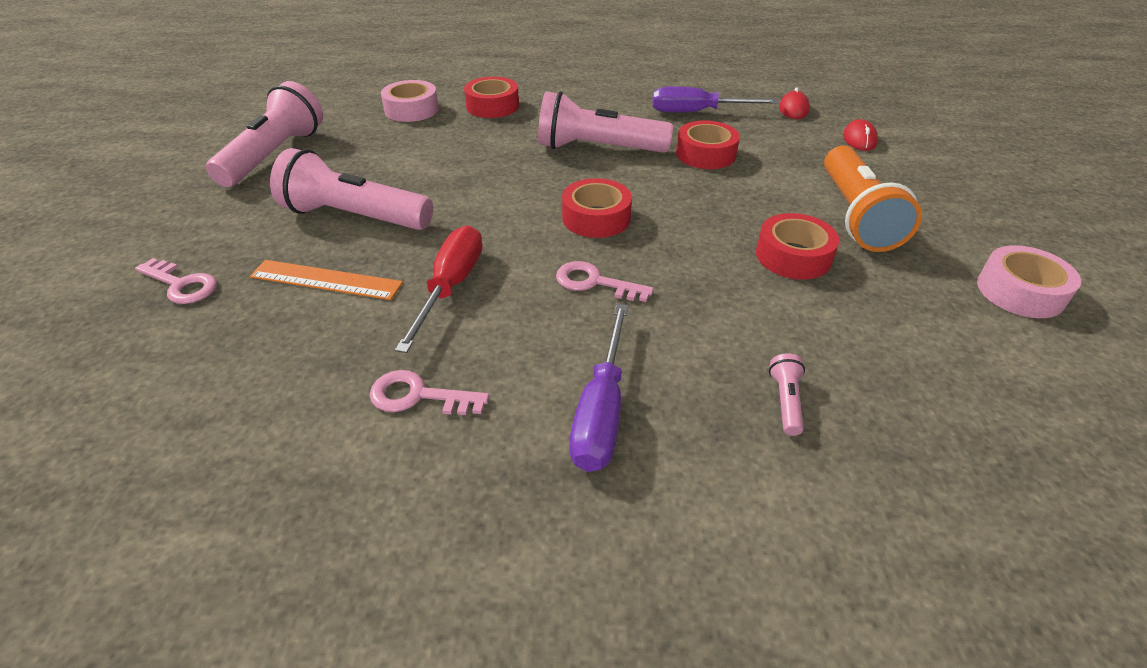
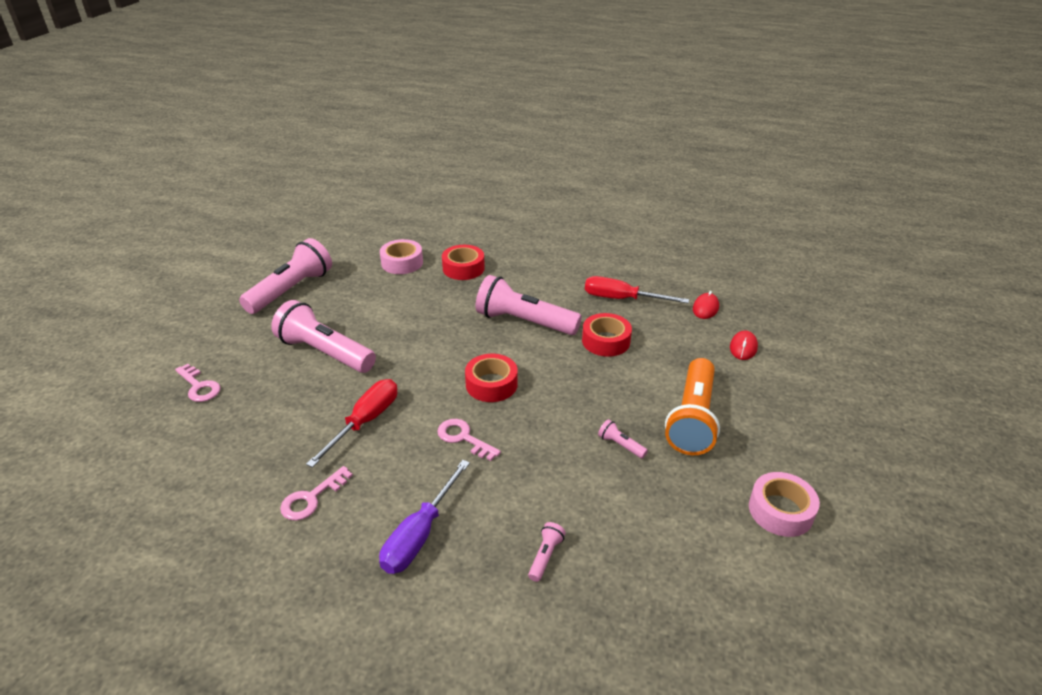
camera: 15 degrees right, 5 degrees down
orange ruler [250,260,403,300] -> none
pink key [370,370,490,415] -> pink key turned 75 degrees counterclockwise [280,466,353,521]
purple screwdriver [652,86,779,113] -> red screwdriver [585,276,689,303]
red tape [756,213,839,280] -> pink flashlight [598,419,648,459]

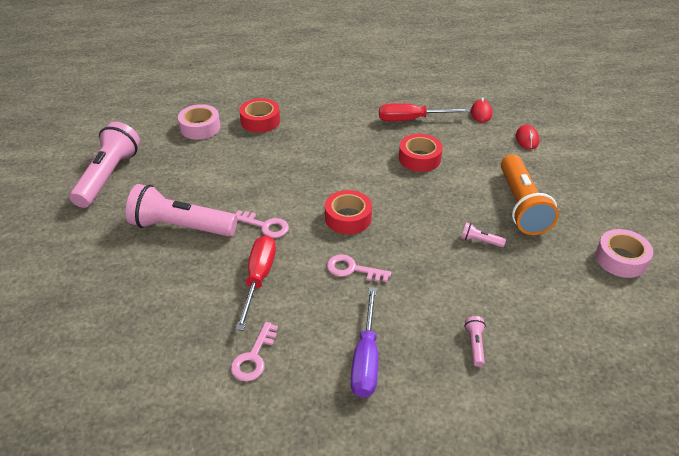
camera: 20 degrees left, 5 degrees up
pink key [175,364,221,402] -> pink key moved to [235,210,289,238]
pink flashlight [476,275,582,335] -> none

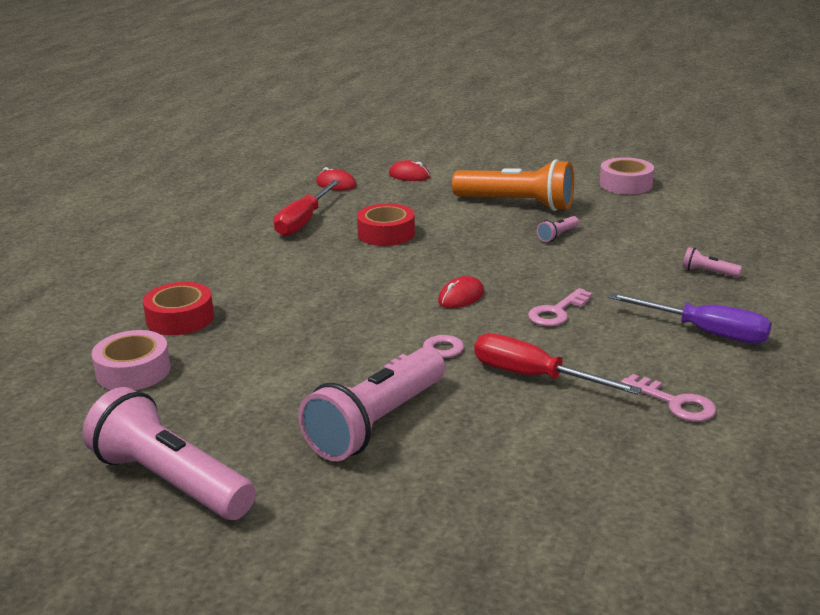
camera: 65 degrees left, 15 degrees down
red tape [325,190,372,234] -> red mouse [438,276,484,308]

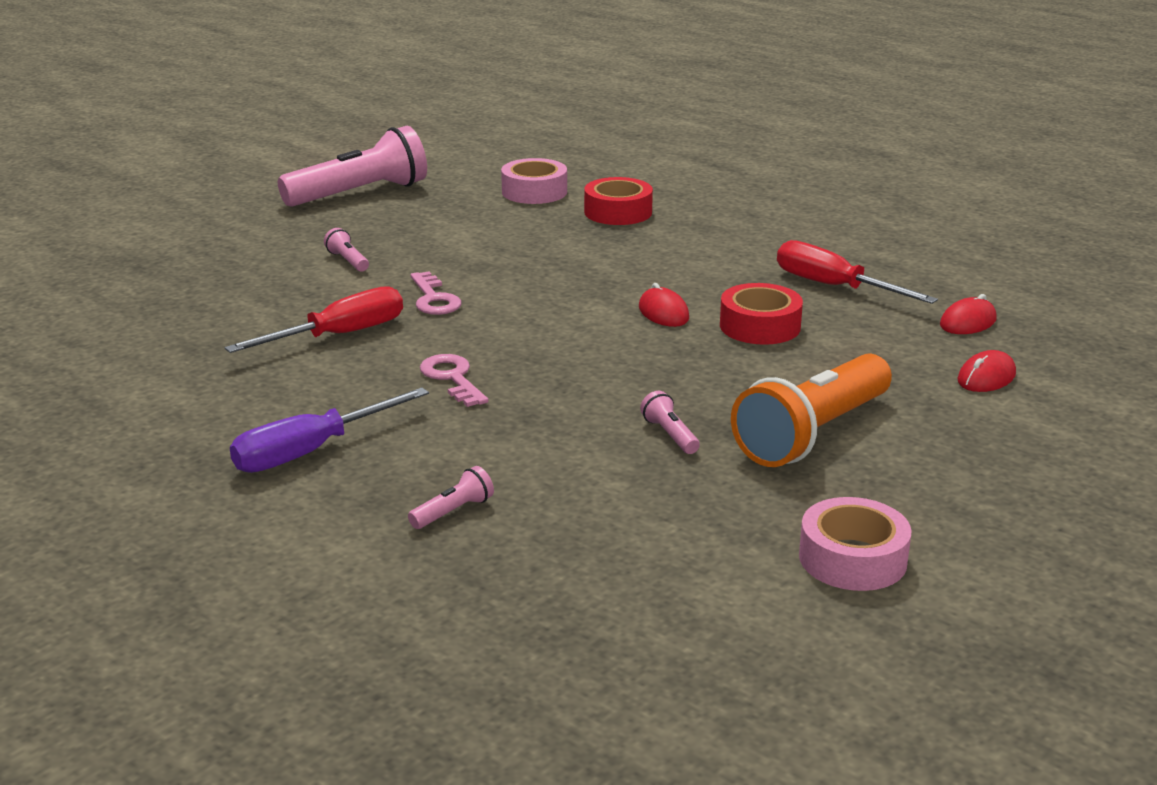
camera: 110 degrees right, 0 degrees up
pink flashlight [298,347,445,461] -> pink flashlight [324,228,369,272], size x0.40
red mouse [438,276,484,308] -> red mouse moved to [639,283,689,327]
pink key [621,374,716,422] -> none

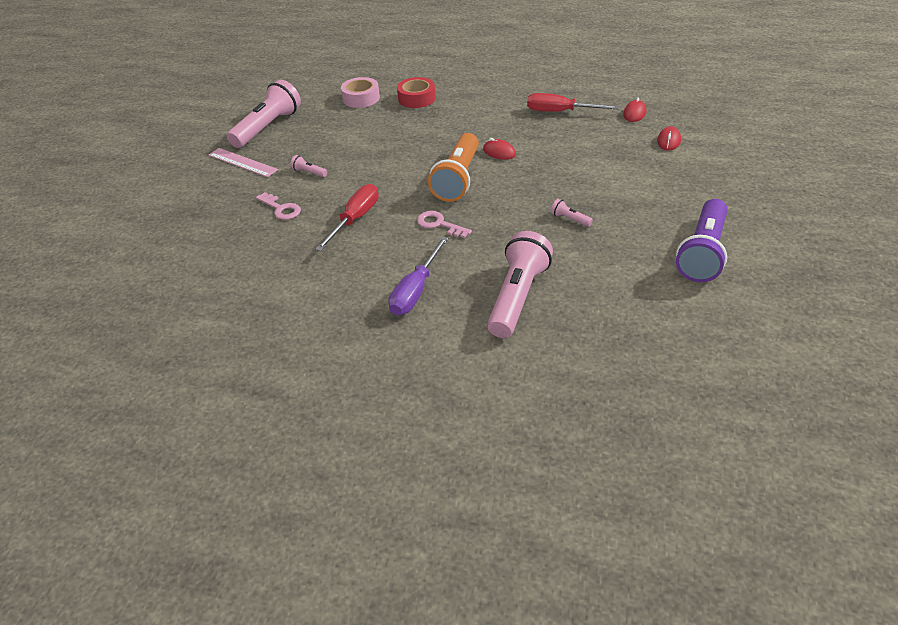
camera: 25 degrees left, 15 degrees up
pink flashlight [408,466,494,529] -> pink flashlight [487,231,553,338], size x2.49
pink key [410,271,461,315] -> pink key moved to [256,192,301,220]
red tape [720,283,803,345] -> none
orange flashlight [731,354,892,467] -> orange flashlight moved to [428,133,479,202]
pink tape [799,497,912,591] -> purple flashlight [676,199,728,282]
none -> pink ruler [209,148,278,177]

